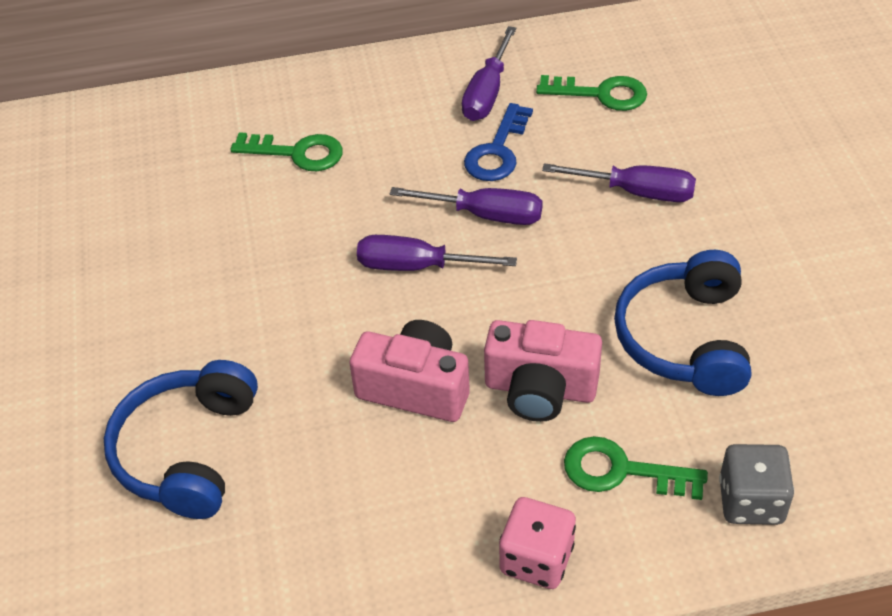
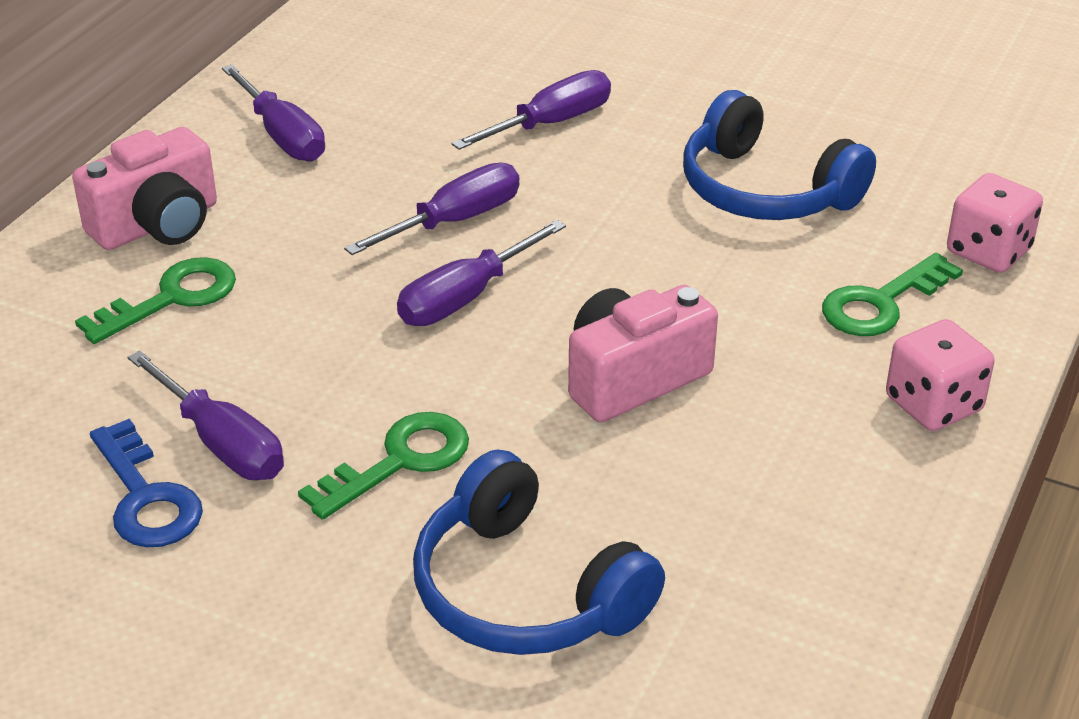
camera: 55 degrees left, 10 degrees down
blue key [464,103,533,181] -> blue key moved to [90,419,203,547]
pink camera [484,320,602,422] -> pink camera moved to [72,127,217,250]
green key [536,75,647,111] -> green key moved to [298,412,469,520]
grey dice [719,444,794,525] -> pink dice [947,173,1043,273]
none -> purple screwdriver [128,351,284,480]

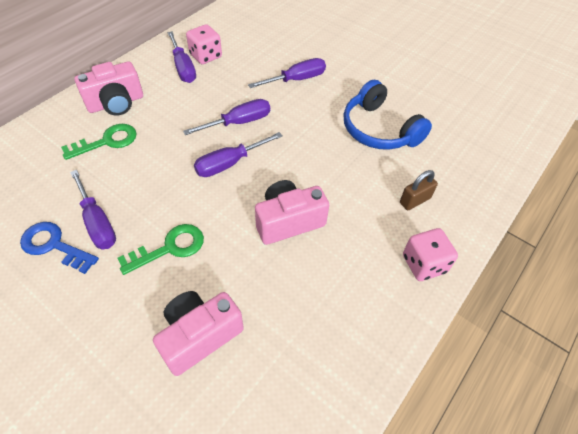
camera: 10 degrees right, 15 degrees up
blue key [90,419,203,547] -> blue key turned 135 degrees clockwise [20,222,99,274]
blue headphones [413,449,665,655] -> pink camera [153,291,244,376]
green key [822,253,963,336] -> brown padlock [400,170,438,210]
pink dice [947,173,1043,273] -> pink dice moved to [186,24,222,64]

